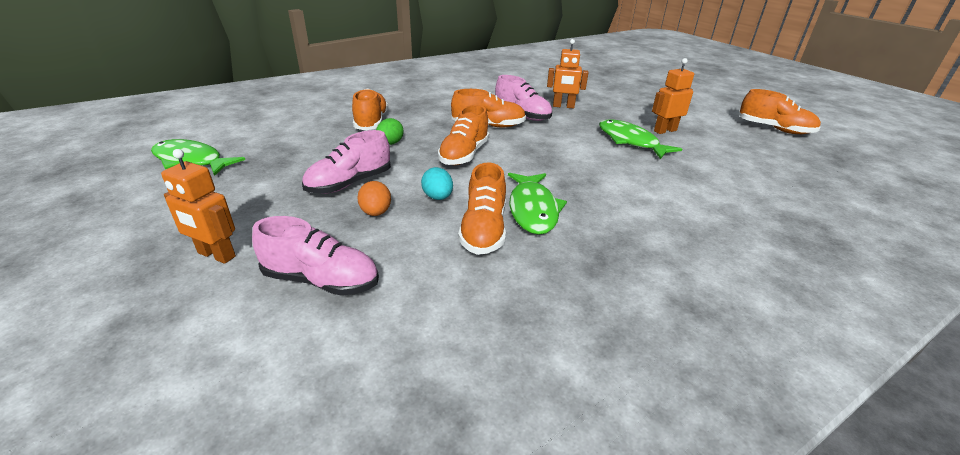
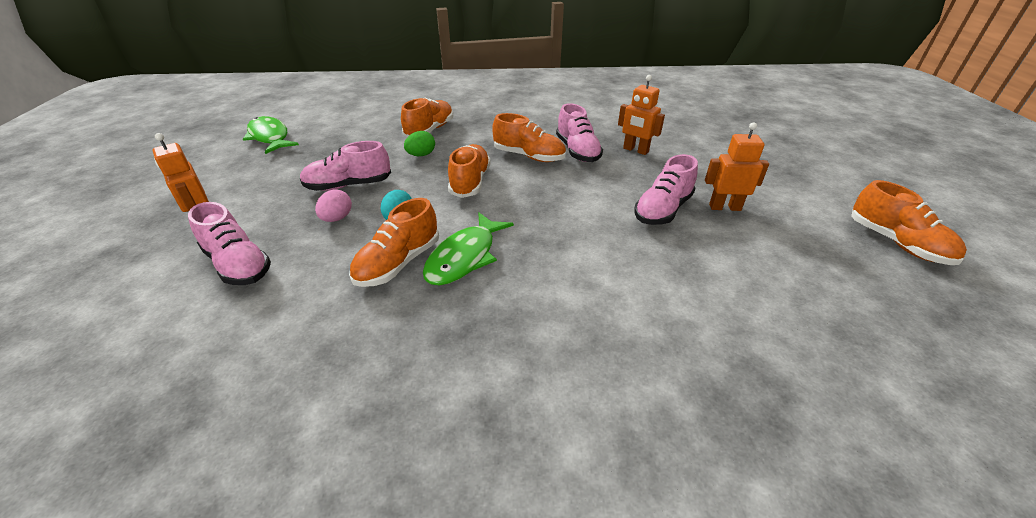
camera: 30 degrees right, 5 degrees up
orange egg [357,181,391,216] -> pink egg [315,189,352,222]
orange shoe [438,105,489,165] -> orange shoe turned 135 degrees clockwise [448,144,491,198]
green fish [599,119,682,159] -> pink shoe [634,154,698,225]

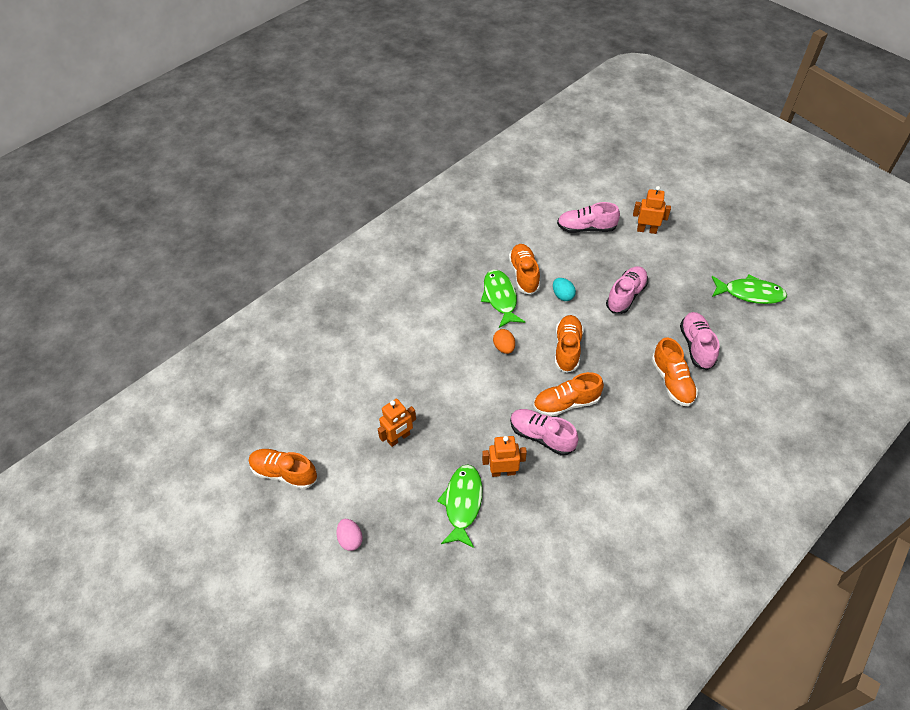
camera: 140 degrees right, 15 degrees up
pink egg [315,189,352,222] -> pink egg moved to [336,519,363,551]
green egg [404,131,435,156] -> none
orange shoe [448,144,491,198] -> orange shoe turned 135 degrees counterclockwise [555,315,584,373]
pink shoe [634,154,698,225] -> pink shoe moved to [680,312,720,370]
none -> green fish [437,464,482,548]
none -> orange egg [493,329,515,354]

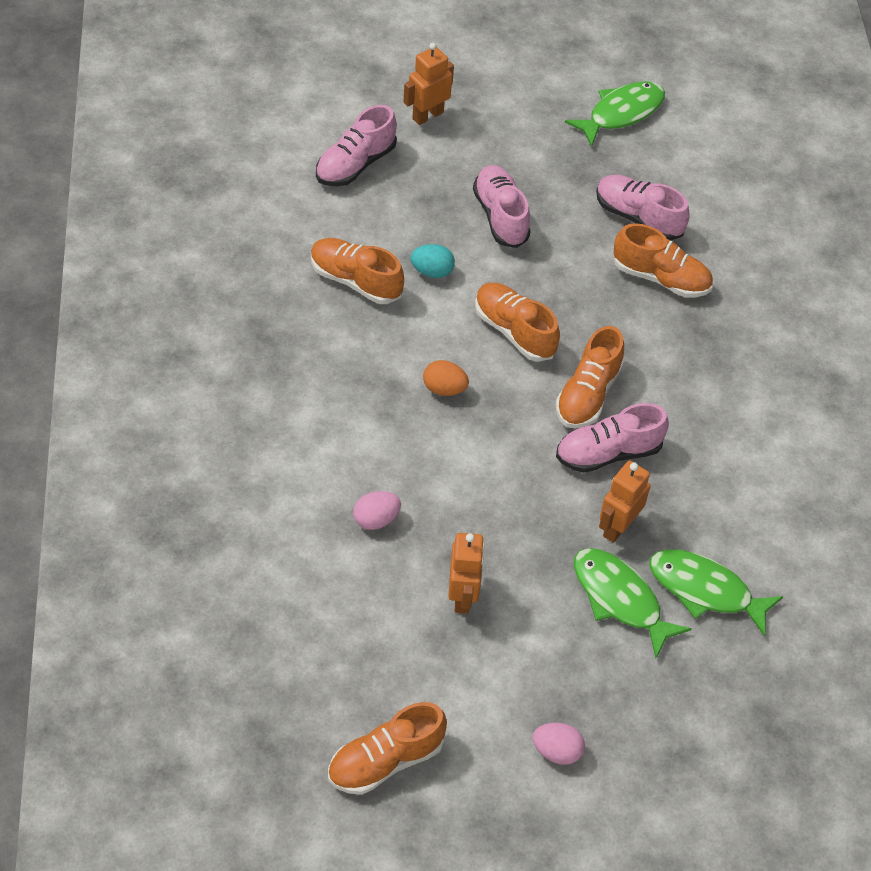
camera: 55 degrees left, 0 degrees up
green fish [481,270,525,328] -> green fish moved to [649,549,784,636]
none -> pink egg [353,491,401,530]

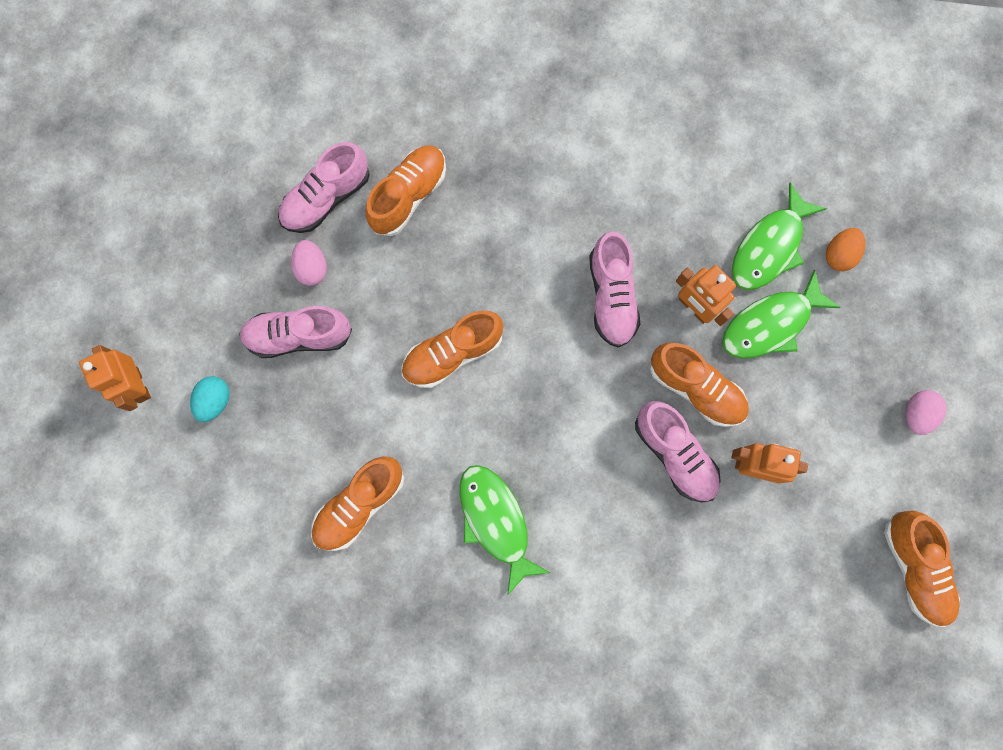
camera: 75 degrees left, 25 degrees up
pink shoe [316,105,397,186] -> pink shoe moved to [635,401,721,502]
pink egg [353,491,401,530] -> pink egg moved to [291,240,327,286]
turquoise egg [410,244,455,278] -> turquoise egg moved to [190,376,230,422]
orange egg [423,360,469,396] -> orange egg moved to [826,228,866,271]
orange shoe [556,326,624,428] -> orange shoe moved to [650,343,749,427]
green fish [565,81,665,147] -> green fish moved to [460,465,550,596]

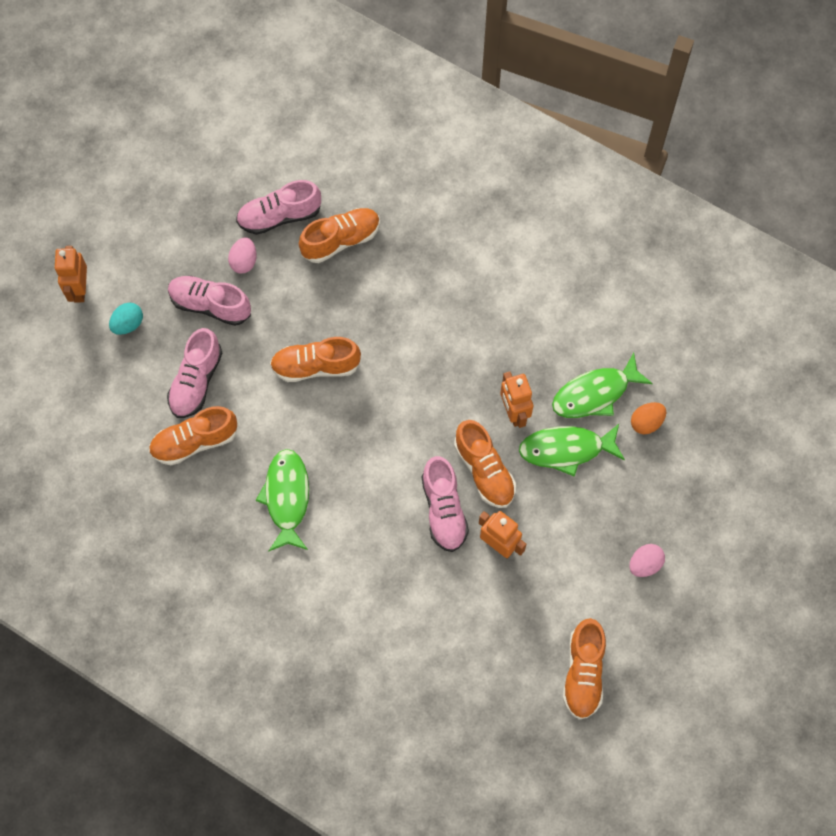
camera: 25 degrees right, 10 degrees down
pink shoe [589,232,641,348] -> pink shoe moved to [167,328,222,418]

